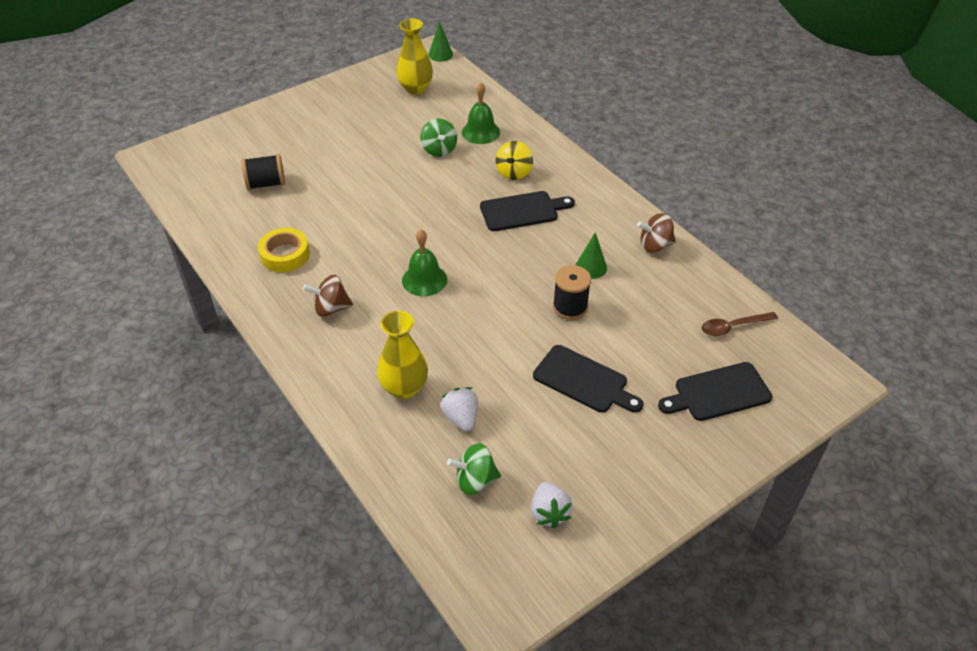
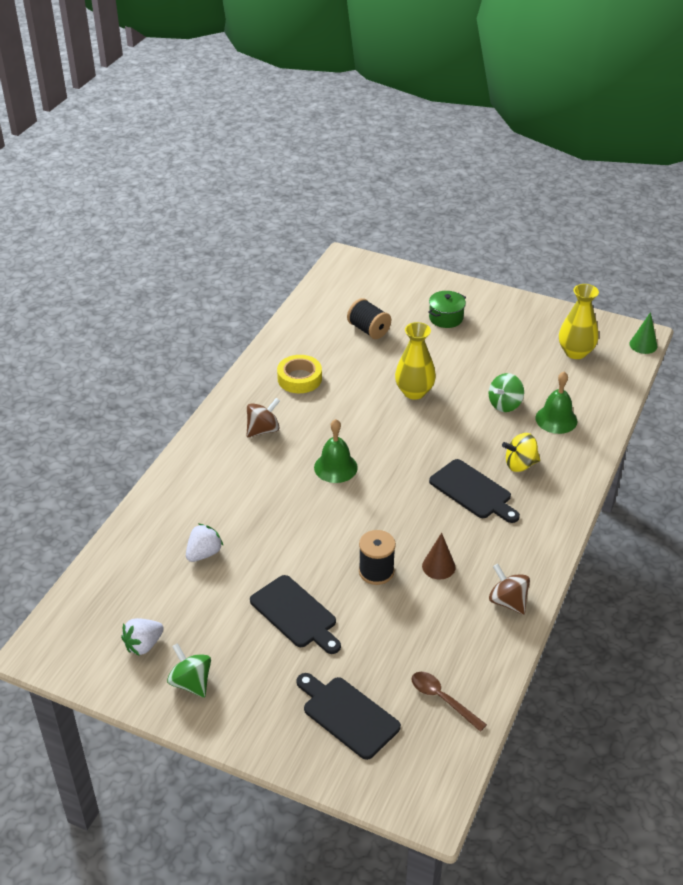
camera: 60 degrees right, 5 degrees down
brown spinning top [303,275,353,317] -> brown spinning top turned 90 degrees clockwise [246,398,280,438]
yellow vase [377,311,428,399] -> yellow vase moved to [395,322,436,400]
green spinning top [447,443,501,495] -> green spinning top moved to [167,643,211,698]
black cutting board [533,345,643,413] -> black cutting board turned 45 degrees counterclockwise [250,575,341,654]
green cone [576,232,607,279] -> brown cone [422,533,456,580]
none -> green pot [428,291,466,328]

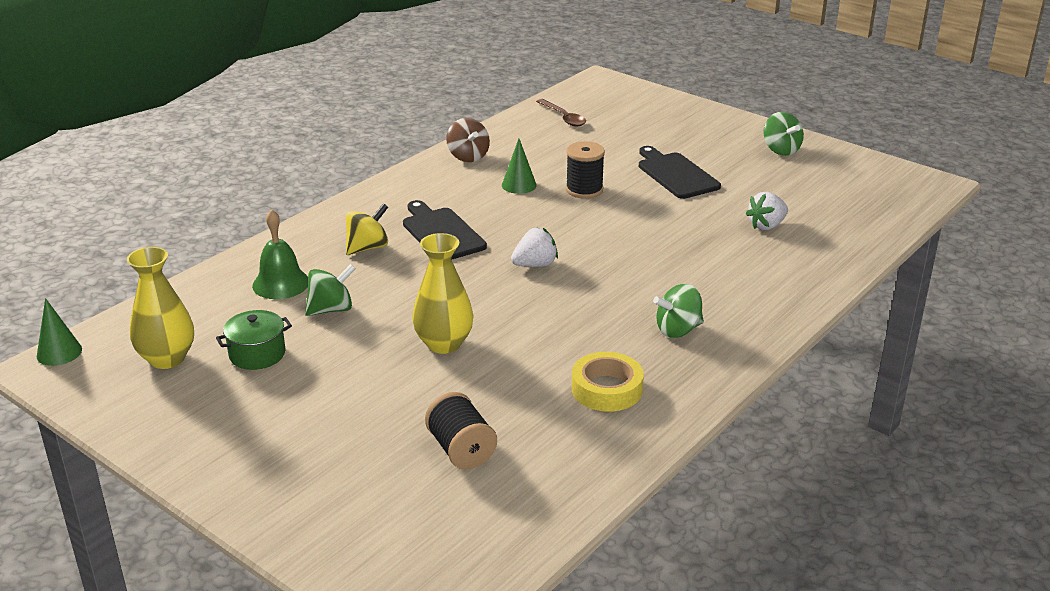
camera: 165 degrees left, 10 degrees down
white strawberry [121,618,164,656] -> white strawberry moved to [511,228,558,267]
brown spinning top [246,398,280,438] -> green spinning top [653,284,704,338]
black cutting board [296,673,401,760] -> none
green bell [314,419,358,483] -> none
brown cone [422,533,456,580] -> green cone [502,139,537,194]
green pot [428,291,466,328] -> green pot moved to [216,310,292,370]
yellow spinning top [502,433,540,472] -> yellow spinning top turned 45 degrees counterclockwise [346,203,388,255]

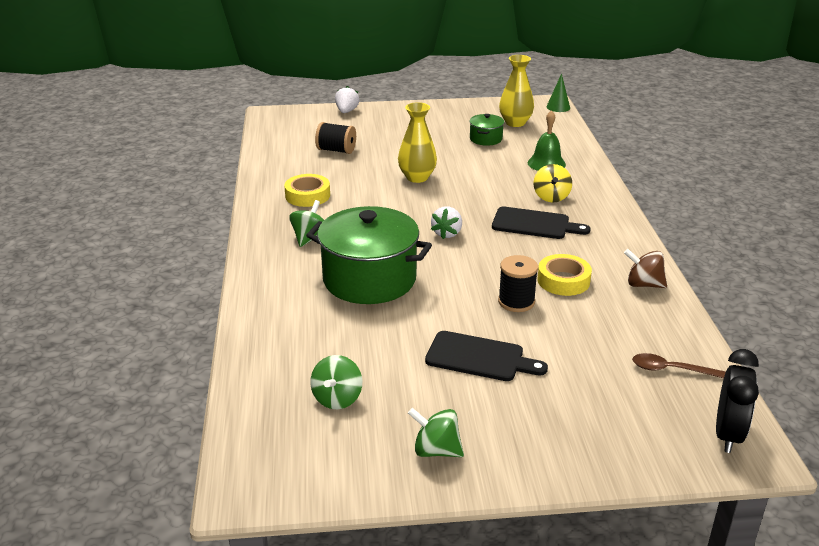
camera: 135 degrees right, 0 degrees up
green spinning top [305,264,356,316] -> green spinning top moved to [310,355,362,409]
green cone [502,139,537,194] -> yellow tape [537,254,592,296]
white strawberry [745,192,788,230] -> white strawberry moved to [335,86,359,113]
none -> green pot [306,206,432,304]
none -> black clock [716,349,759,453]

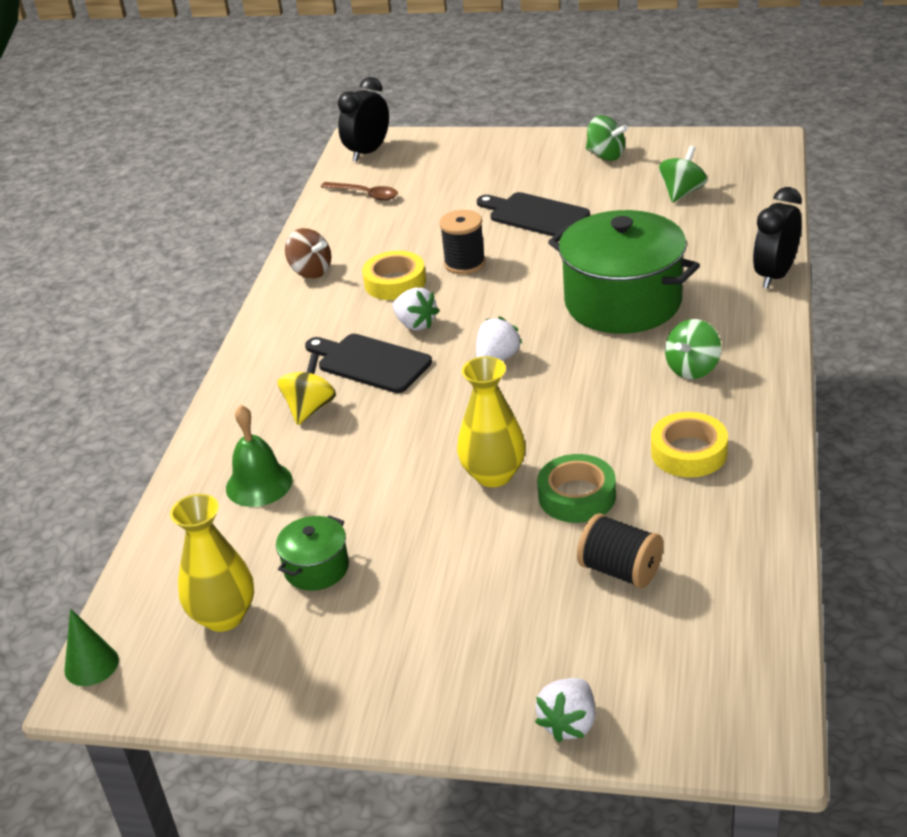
camera: 160 degrees left, 5 degrees up
none -> white strawberry [392,287,439,330]
none -> green tape [537,454,616,523]
none -> black clock [753,187,802,289]

